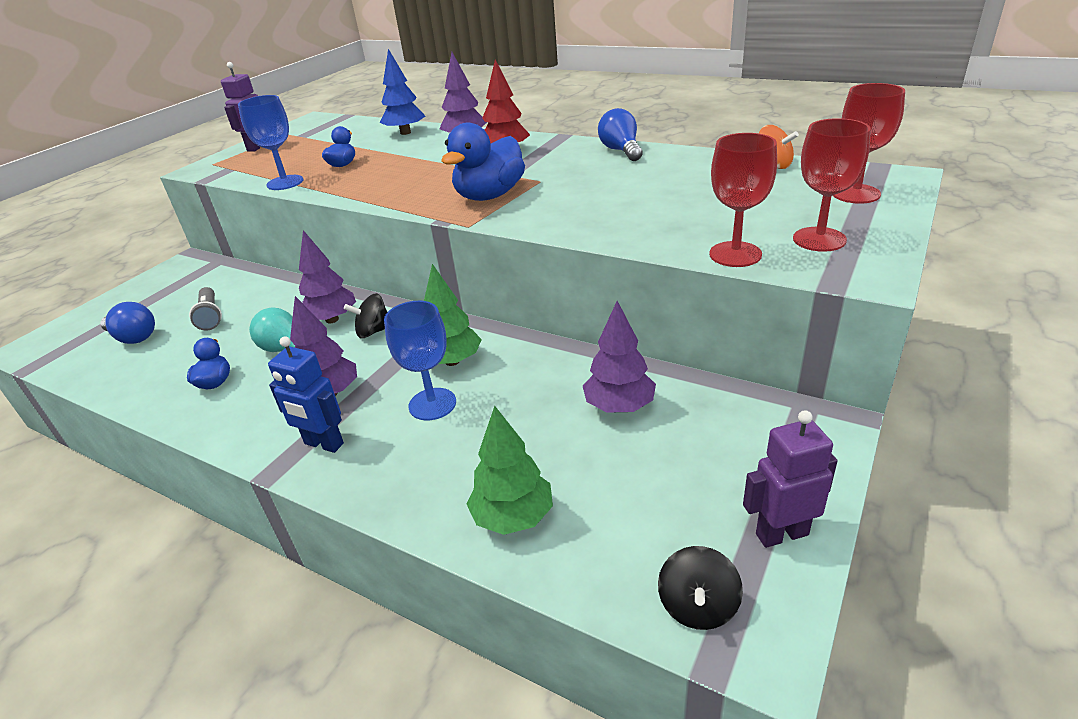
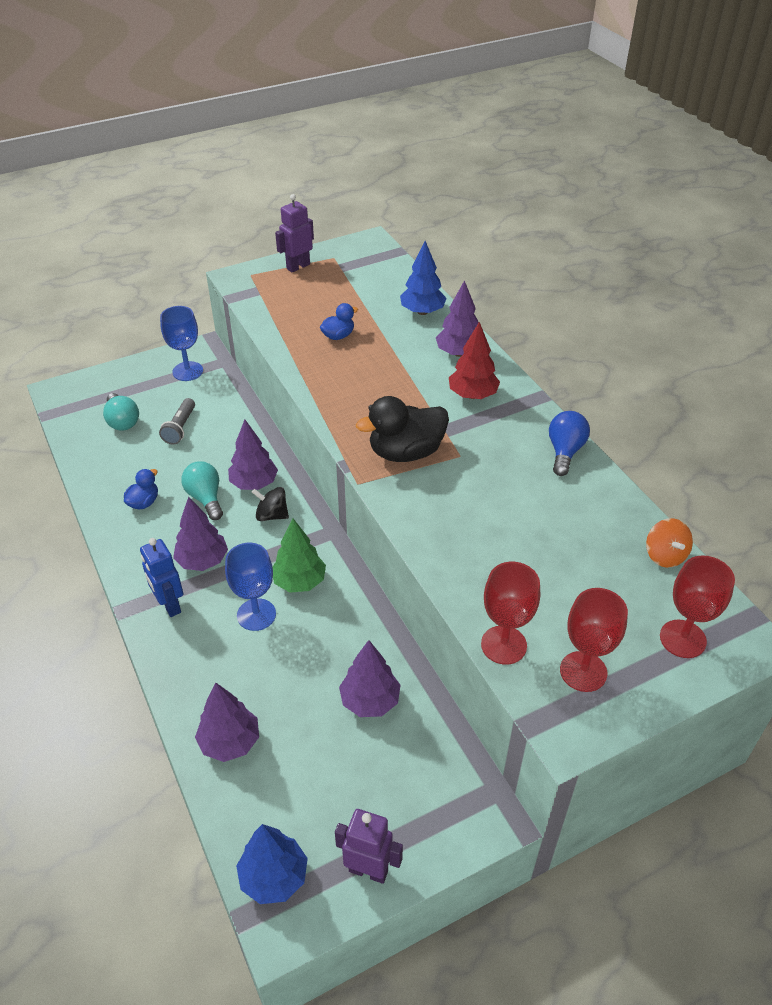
camera: 30 degrees right, 10 degrees up
blue light bulb [101,302,155,344] -> turquoise light bulb [103,393,139,431]
blue goblet [238,95,303,190] -> blue goblet moved to [160,306,203,381]
blue duck [441,122,525,201] -> black duck [356,396,449,462]
green tree [467,406,553,535] -> purple tree [195,682,259,762]
black spinning top [658,546,743,630] -> blue tree [236,824,308,904]

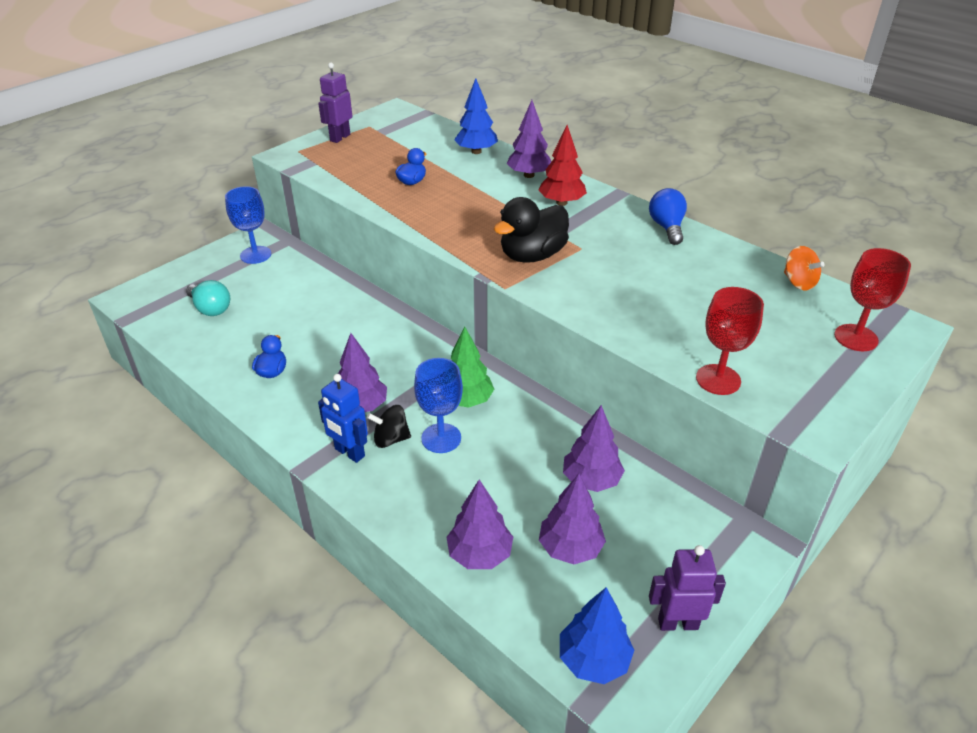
camera: 20 degrees left, 5 degrees down
grey flashlight [159,398,195,445] -> none
turquoise light bulb [181,461,223,520] -> none
purple tree [228,420,278,490] -> purple tree moved to [539,474,606,564]
black spinning top [252,487,289,521] -> black spinning top moved to [367,405,411,448]
red goblet [560,588,628,692] -> none

